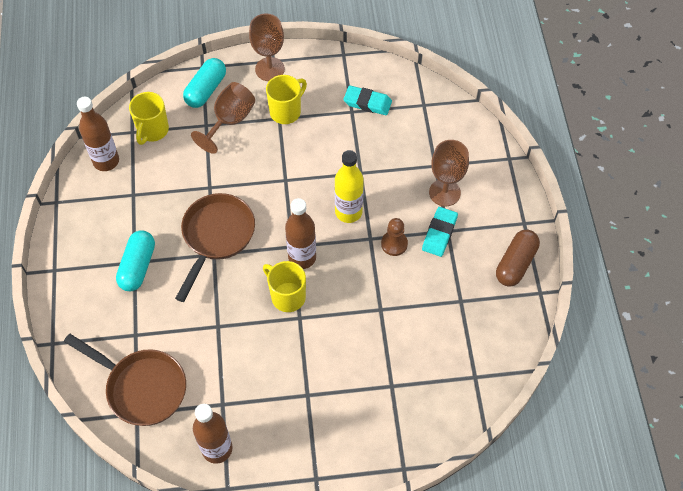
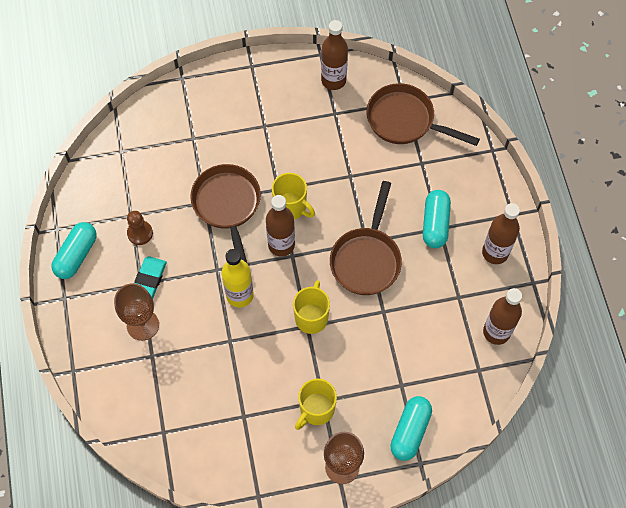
camera: 175 degrees right, 5 degrees up
yellow mug [129,92,169,145] -> yellow mug moved to [293,280,330,334]
brown goblet [191,82,255,154] -> none
turquoise eraser [343,85,392,115] -> none
brown pawn [381,218,408,256] -> brown pawn moved to [127,211,153,245]
brown capsule [496,230,540,287] -> turquoise capsule [51,222,97,279]
none -> brown pan [190,164,261,263]
none -> brown bottle [482,203,520,264]

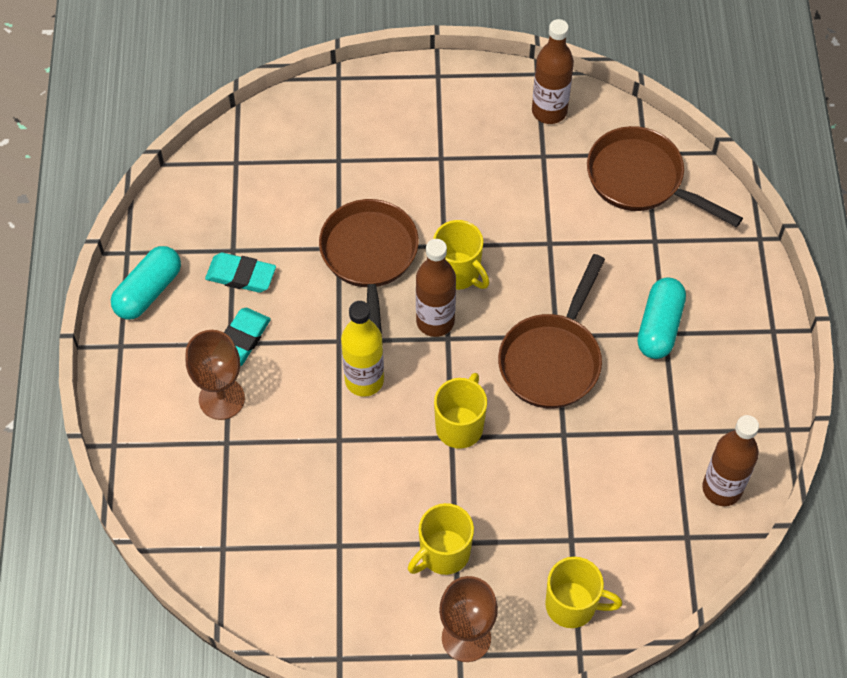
camera: 10 degrees right, 5 degrees down
brown pawn [127,211,153,245] -> turquoise eraser [205,253,276,293]
turquoise capsule [390,396,432,461] -> yellow mug [545,557,622,628]
brown bottle [482,203,520,264] -> none

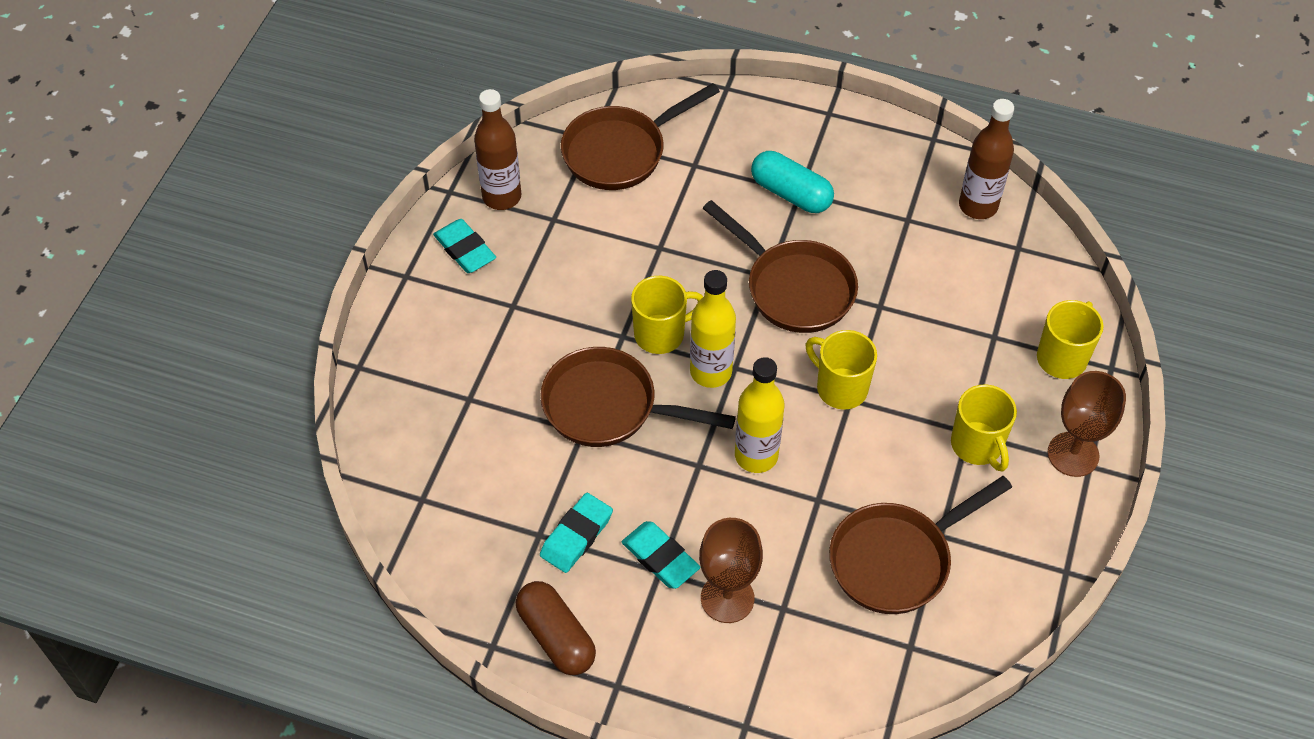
camera: 70 degrees left, 5 degrees down
turquoise capsule [111,246,181,319] -> brown capsule [516,581,596,675]
brown bottle [416,239,456,337] -> yellow bottle [690,270,736,388]
none -> turquoise eraser [433,219,496,273]
none -> brown pan [829,476,1012,614]

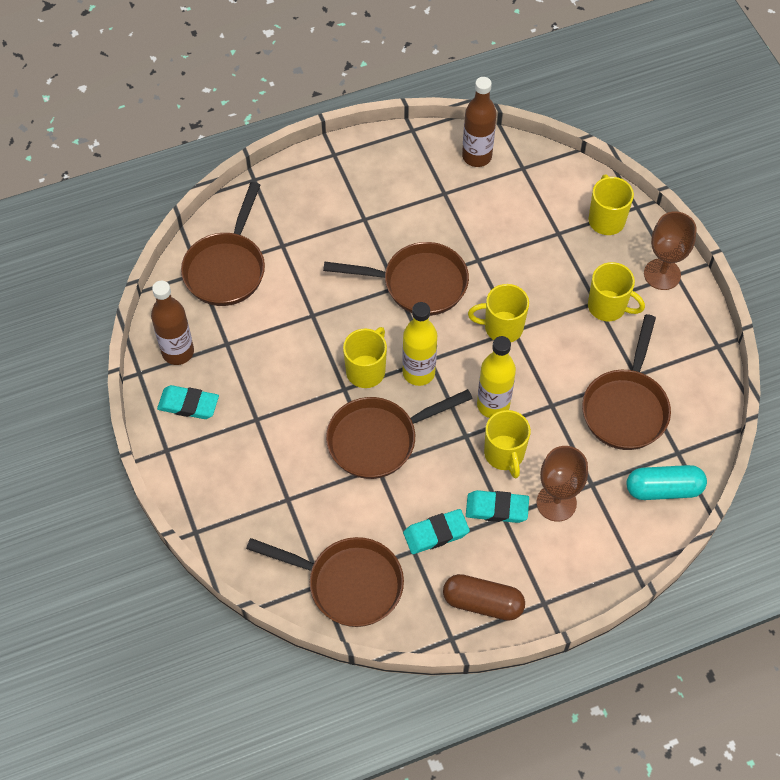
camera: 40 degrees left, 5 degrees up
turquoise eraser [540,493,613,573] -> turquoise eraser turned 75 degrees clockwise [403,509,470,554]
turquoise capsule [751,151,834,213] -> turquoise capsule moved to [627,465,707,500]
none -> brown pan [246,537,404,627]
none -> yellow mug [484,410,531,478]

